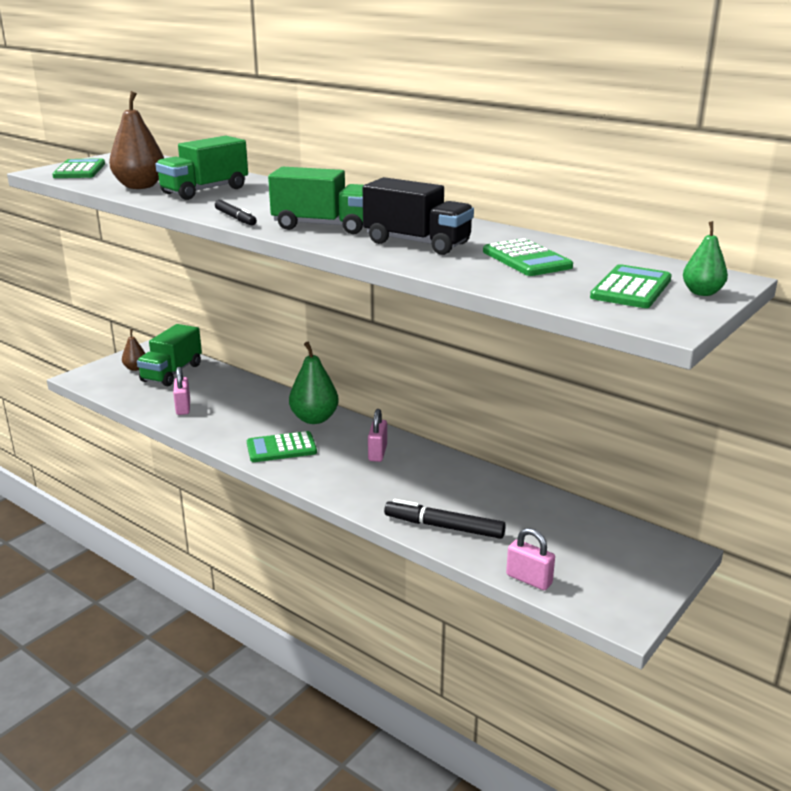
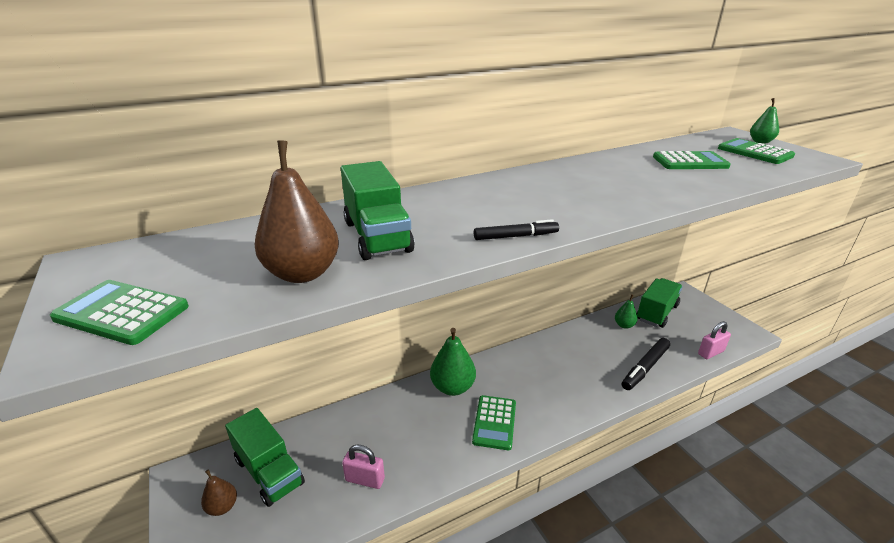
camera: 65 degrees left, 5 degrees up
green truck [268,167,363,234] -> green truck moved to [637,278,683,328]
black truck [363,177,474,255] -> none
pink padlock [368,409,387,462] -> none
none -> green pear [615,294,638,329]

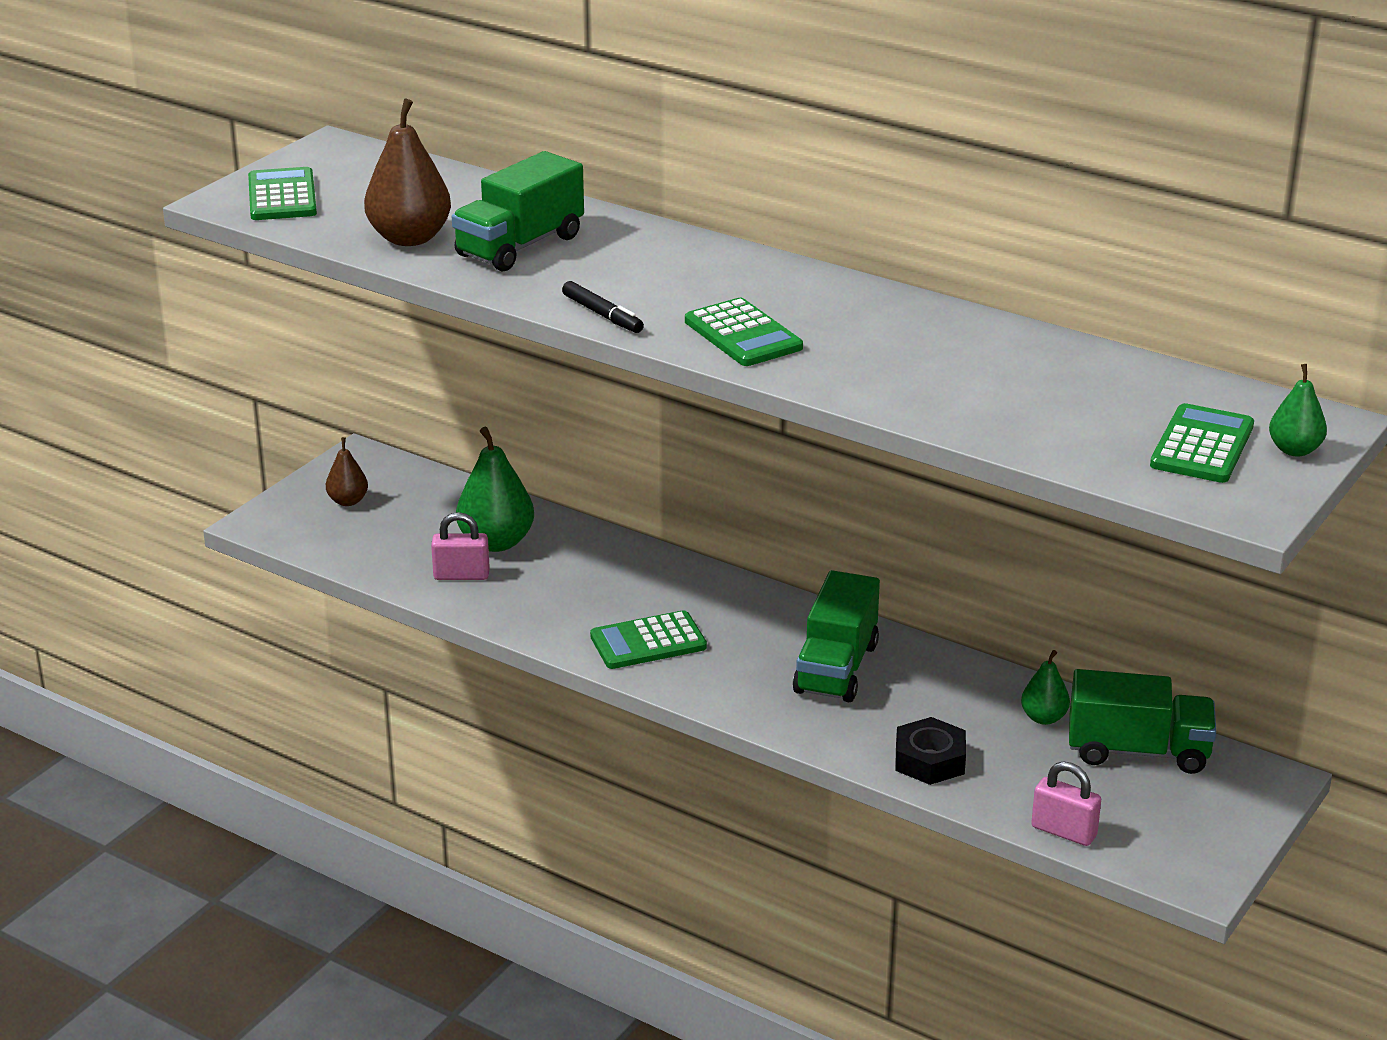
camera: 60 degrees right, 0 degrees up
green truck [225,408,305,507] -> green truck moved to [793,570,880,702]
pink padlock [342,444,385,489] -> pink padlock turned 75 degrees counterclockwise [431,512,490,580]
green pear [430,328,476,396] -> green pear moved to [456,427,534,552]
black marker [622,338,670,390] -> black nut [895,717,966,785]
green calculator [653,151,731,169] -> green calculator moved to [685,298,803,366]

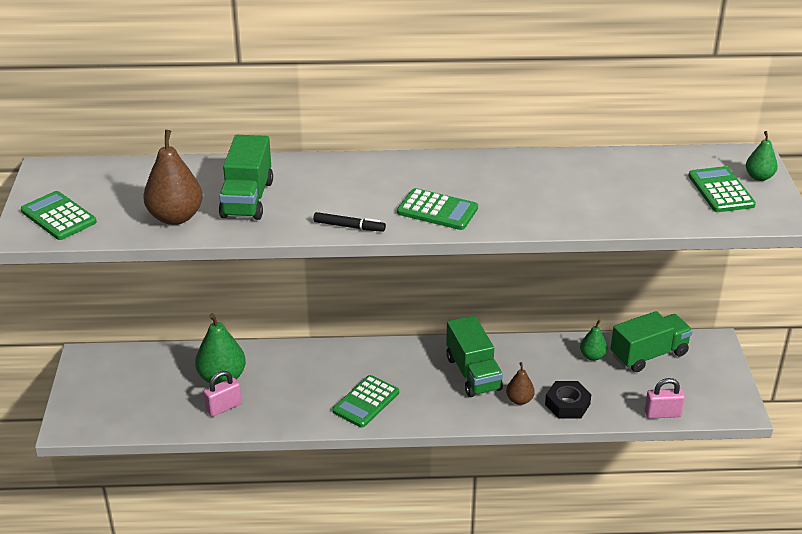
camera: 35 degrees left, 5 degrees up
brown pear [326,437,368,506] -> brown pear moved to [506,362,535,405]

